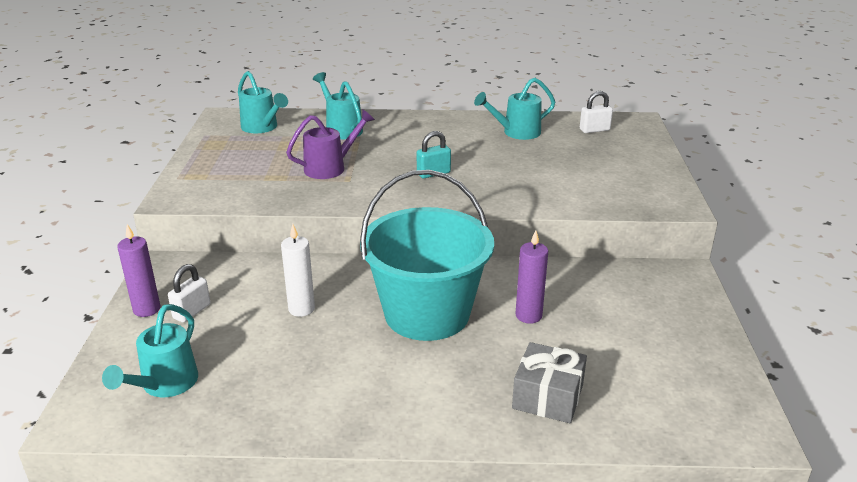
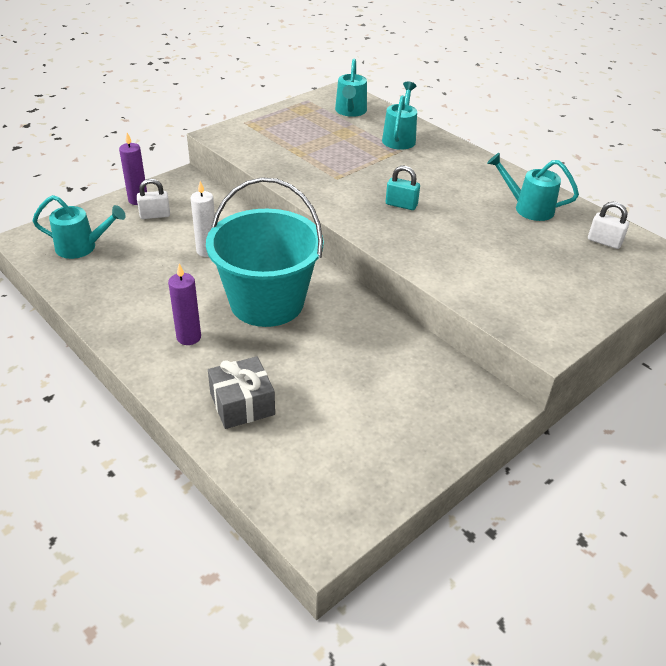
camera: 45 degrees right, 10 degrees up
turquoise watering can [102,304,198,397] -> turquoise watering can turned 150 degrees counterclockwise [32,195,126,259]
purple watering can [286,109,375,179] -> none
purple candle [515,230,548,324] -> purple candle moved to [168,264,201,345]

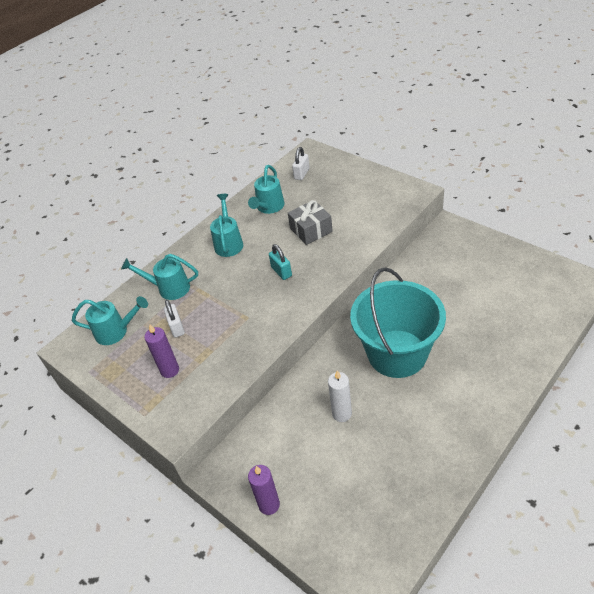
camera: 90 degrees left, 5 degrees up
turquoise watering can [32,195,126,259] -> turquoise watering can moved to [210,194,243,257]
white padlock [137,179,170,219] -> white padlock moved to [164,300,185,338]
purple candle [168,264,201,345] -> purple candle moved to [144,324,179,378]
grey gift [208,356,275,429] -> grey gift moved to [288,200,333,245]
turquoise padlock [386,166,420,210] -> turquoise padlock turned 45 degrees counterclockwise [269,244,292,280]

